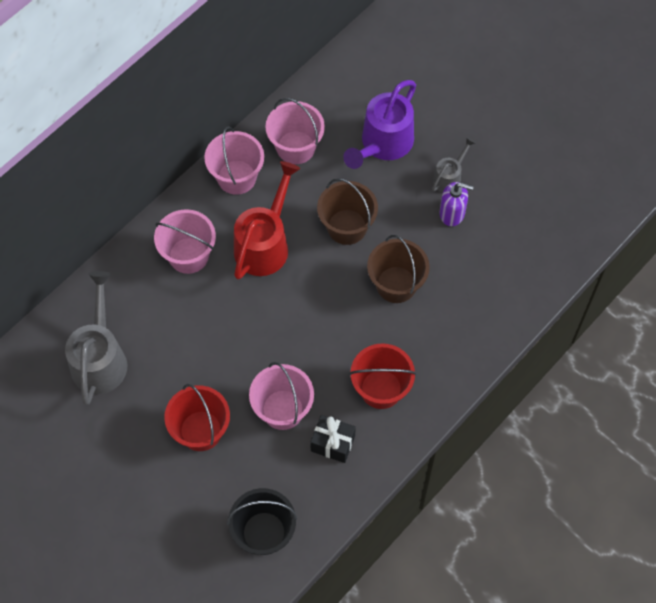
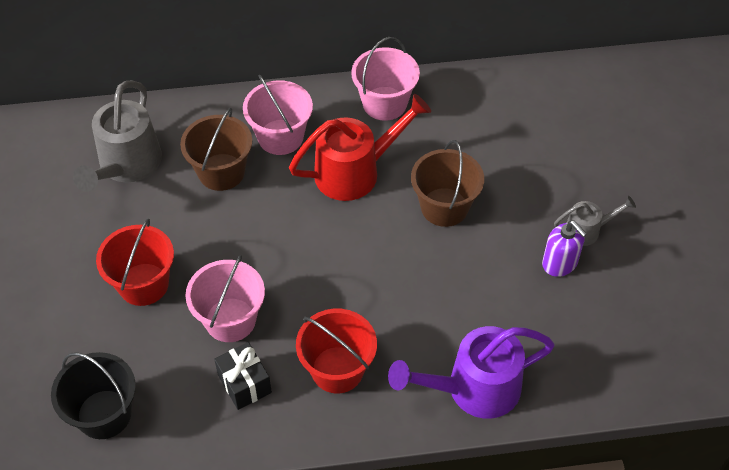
camera: 40 degrees right, 10 degrees down
grey watering can [65,271,127,405] -> grey watering can turned 150 degrees clockwise [73,81,162,192]
pink bucket [265,98,325,164] -> none
purple watering can [343,80,416,169] -> purple watering can moved to [388,326,555,419]
brown bucket [367,235,430,303] -> brown bucket moved to [180,108,252,191]

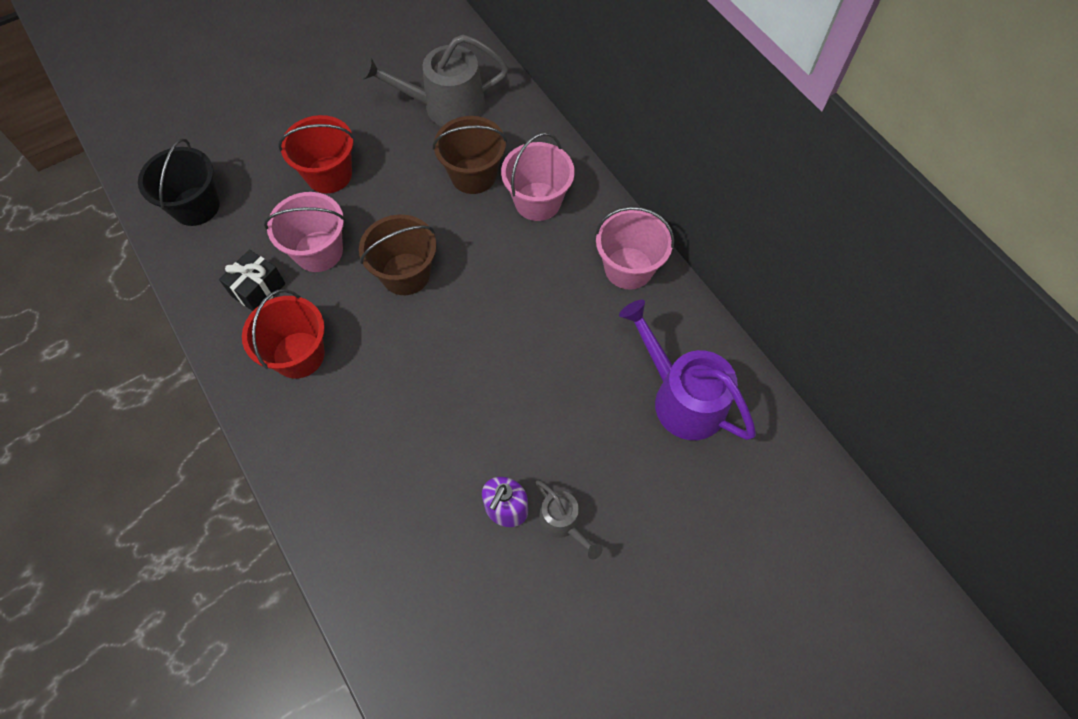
camera: 65 degrees right, 10 degrees up
red watering can [289,94,431,201] -> none
purple watering can [388,326,555,419] -> purple watering can moved to [619,300,756,440]
brown bucket [411,140,484,227] -> brown bucket moved to [359,215,437,295]

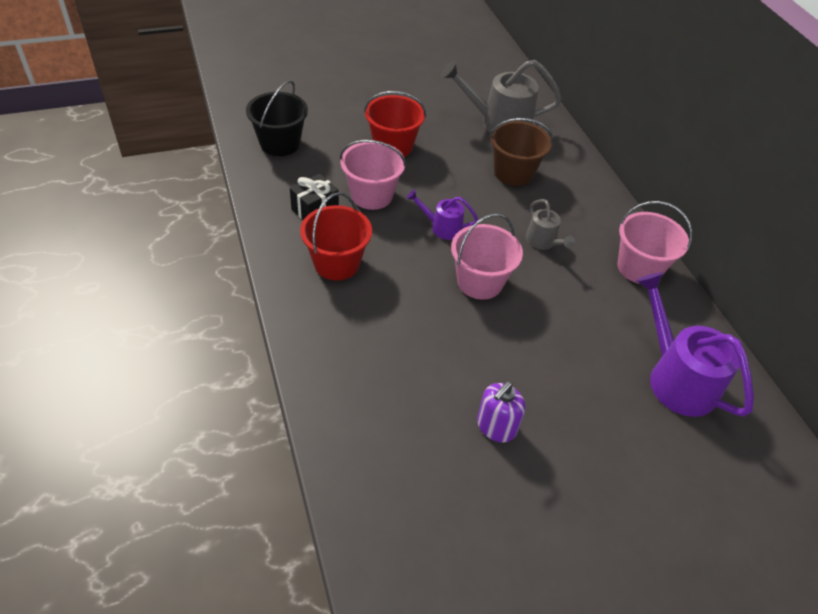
camera: 10 degrees right, 15 degrees down
brown bucket [359,215,437,295] -> purple watering can [406,189,478,240]
pink bucket [501,133,575,221] -> pink bucket moved to [451,213,523,300]
grey watering can [536,480,602,560] -> grey watering can moved to [526,199,575,250]

